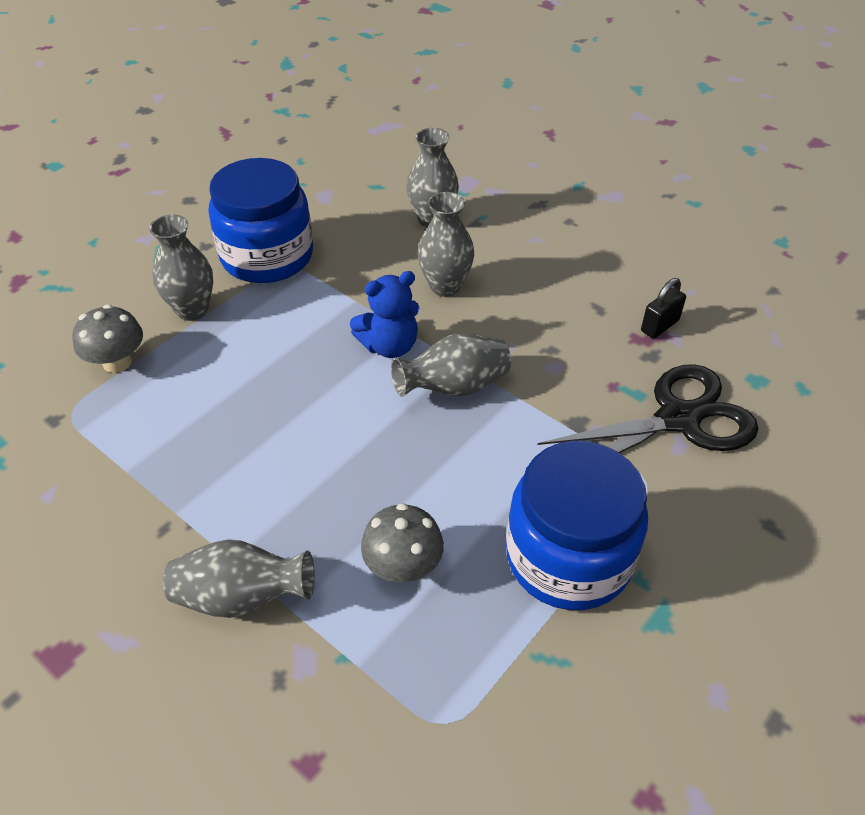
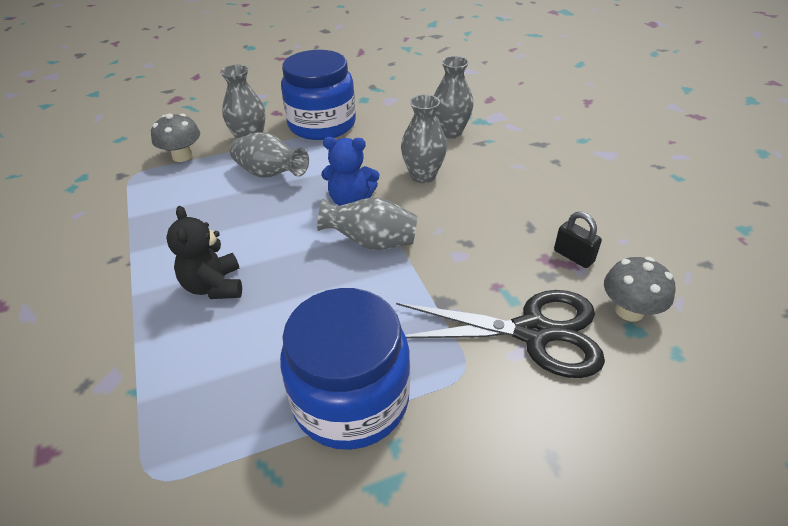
camera: 30 degrees right, 5 degrees down
grey vase [163,539,315,618] -> grey vase moved to [230,132,309,177]
grey mushroom [361,503,444,582] -> grey mushroom moved to [604,257,675,321]
black padlock [641,278,686,339] -> black padlock turned 60 degrees clockwise [554,212,602,268]
none -> black teddy bear [166,206,242,299]

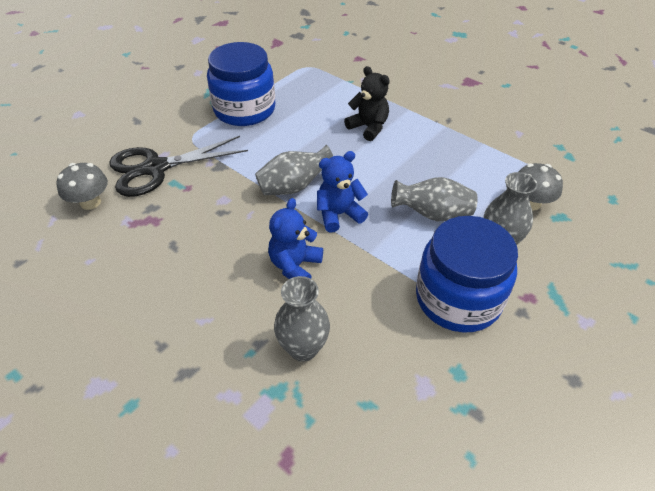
camera: 150 degrees right, 5 degrees up
grey vase [401,94,447,183] -> blue teddy bear [268,198,323,279]
black padlock [554,212,602,268] -> none

